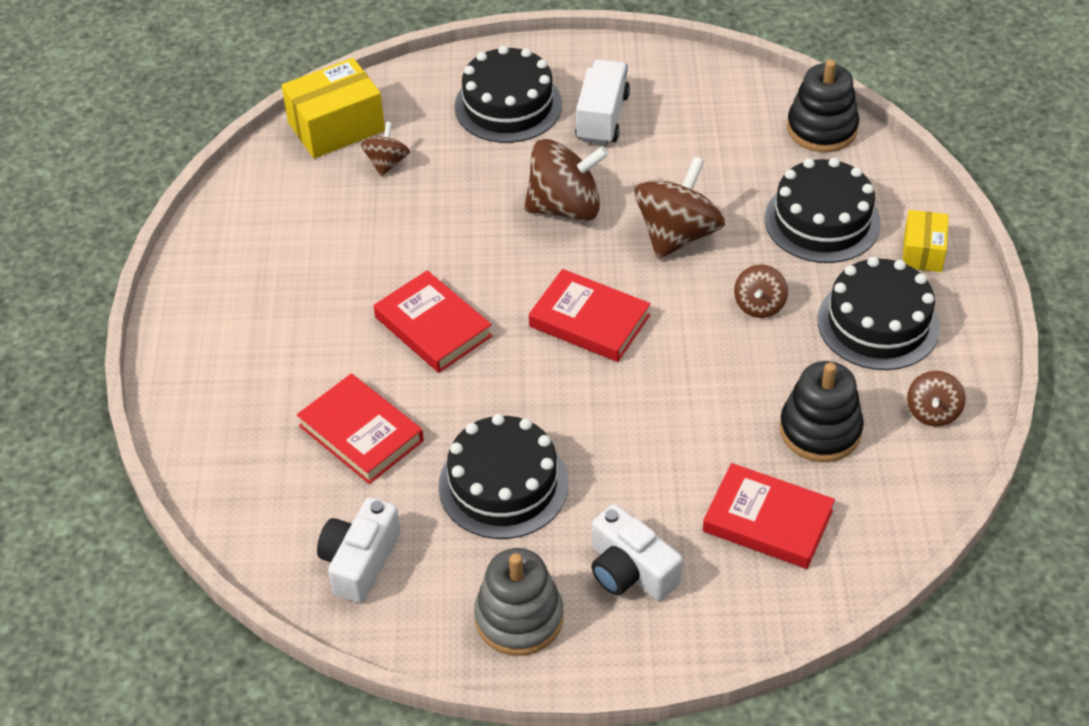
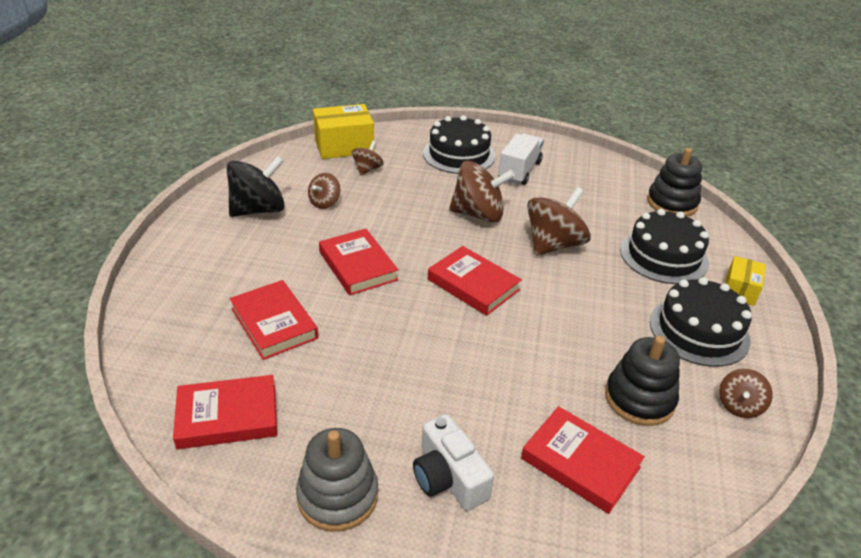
camera: 10 degrees right, 10 degrees down
white camera [317,497,401,603] -> red book [173,375,277,449]
black cake [438,414,568,539] -> none
brown spinning top [734,264,788,318] -> brown spinning top moved to [308,173,340,209]
none -> black spinning top [227,156,285,217]

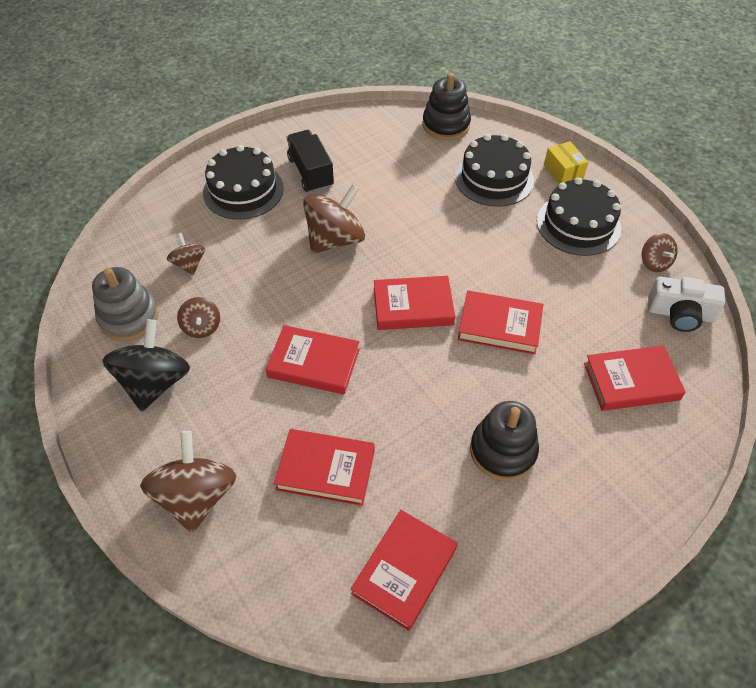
camera: 45 degrees left, 15 degrees up
grey stacking toy [296,428,378,531] -> grey stacking toy moved to [92,267,158,341]
yellow box [313,104,374,159] -> none
white camera [413,414,494,511] -> white camera moved to [648,277,725,332]
white truck [498,134,544,185] -> black truck [287,130,334,193]
brown spinning top [527,187,591,256] -> brown spinning top moved to [140,431,236,533]
black stacking toy [605,336,680,426] -> black stacking toy moved to [470,401,539,481]
none -> red book [458,290,543,354]

